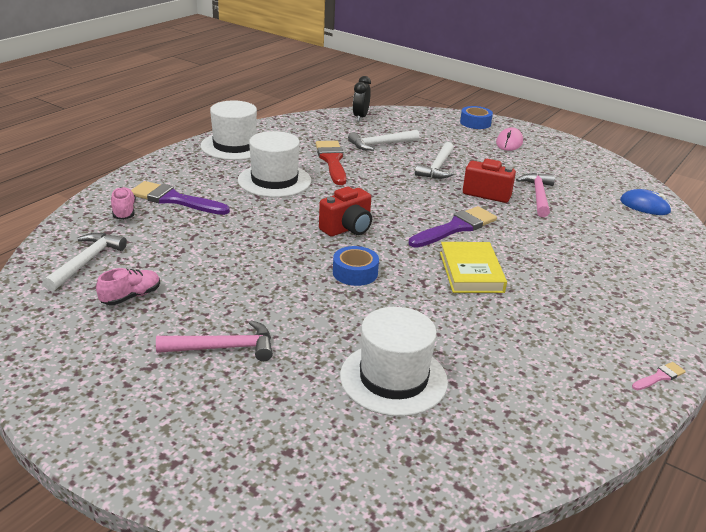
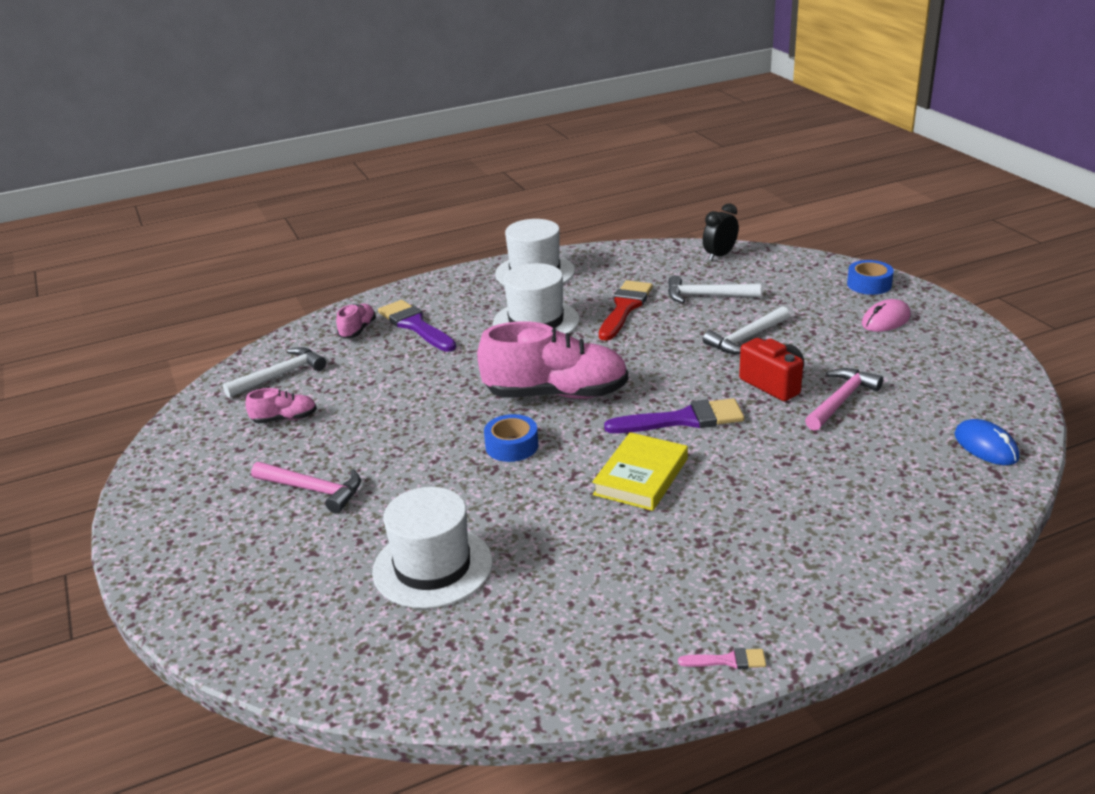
camera: 35 degrees right, 0 degrees up
red camera [319,187,372,237] -> pink shoe [477,321,628,399]

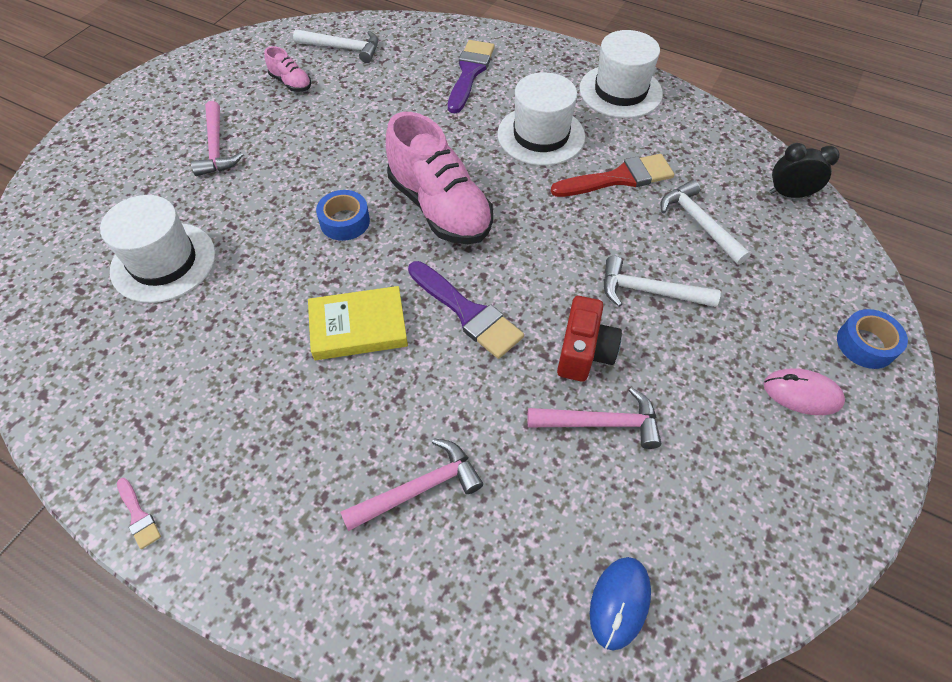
camera: 50 degrees right, 25 degrees up
pink shoe [336,304,376,339] -> none
none -> pink hammer [340,439,483,531]

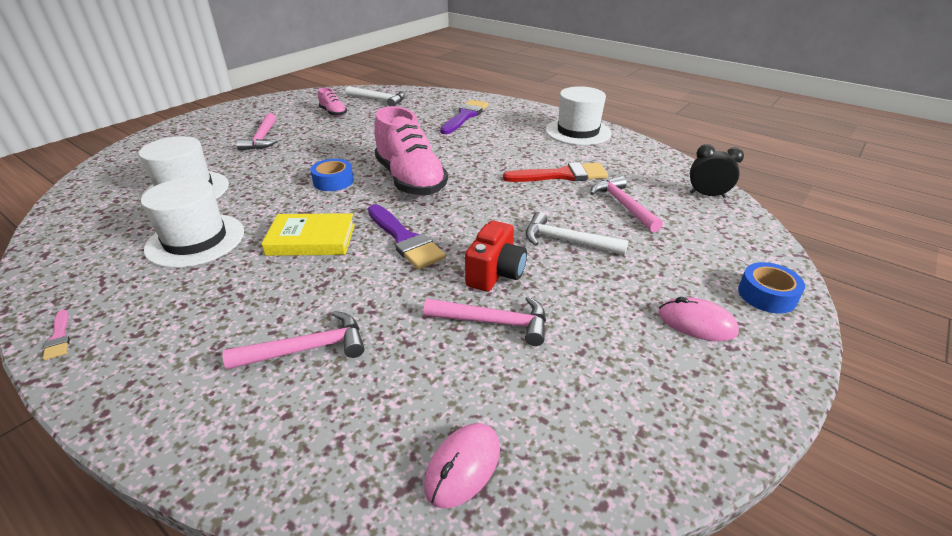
camera: 10 degrees right, 20 degrees down
white hat [497,72,585,166] -> white hat moved to [141,178,244,268]
blue mouse [590,557,651,650] -> pink mouse [424,423,500,508]
white hammer [661,180,751,265] -> pink hammer [590,176,663,232]

